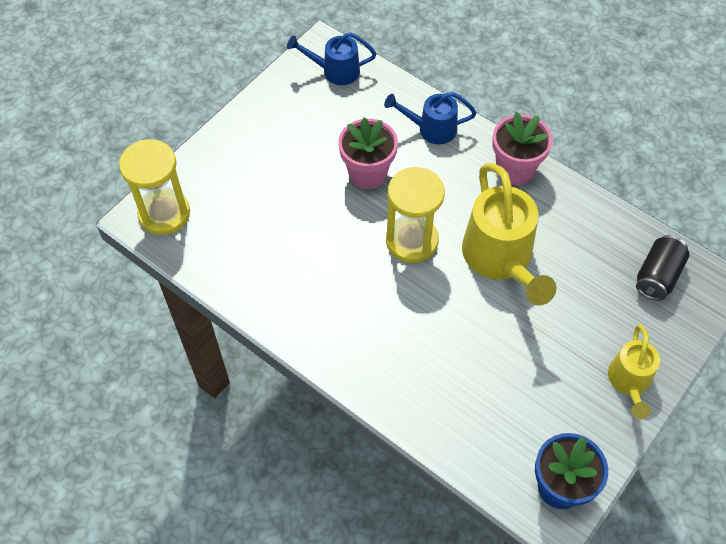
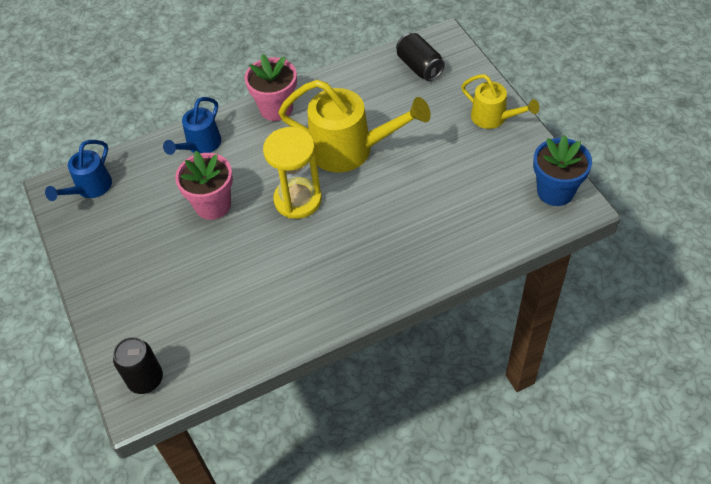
camera: 60 degrees left, 5 degrees down
yellow hourglass [119,139,190,235] -> black can [113,337,163,394]

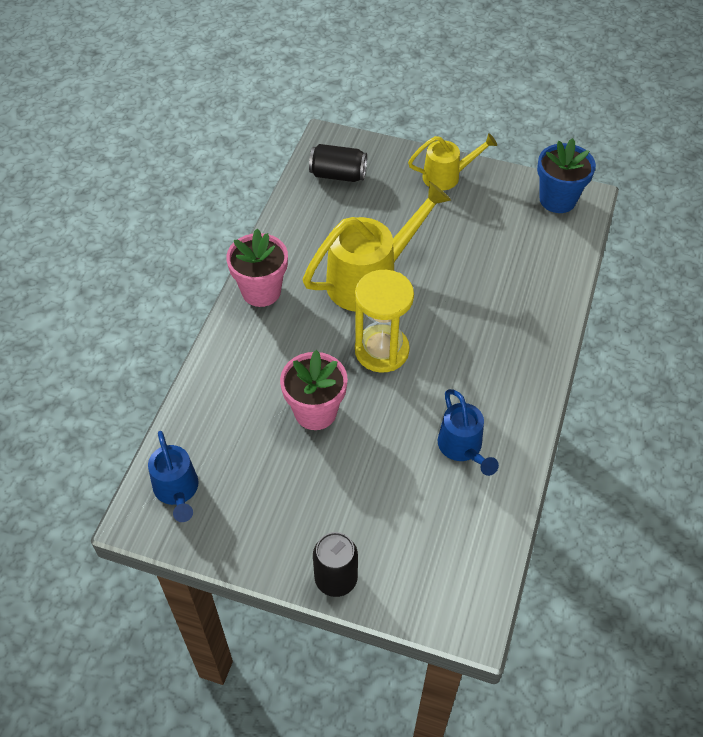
camera: 50 degrees left, 0 degrees up
black can [113,337,163,394] -> black can moved to [313,532,358,597]
blue watering can [163,97,221,155] -> blue watering can moved to [438,389,499,476]

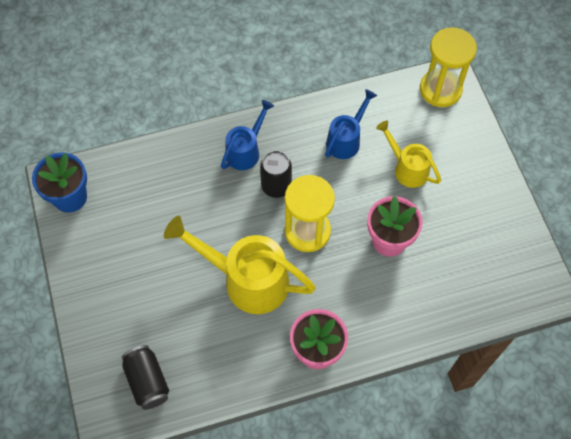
camera: 125 degrees left, 10 degrees up
blue watering can [148,431,199,522] -> blue watering can moved to [221,100,274,170]
black can [313,532,358,597] -> black can moved to [260,151,292,198]
yellow watering can [408,133,497,190] -> yellow watering can moved to [376,121,441,188]
none -> yellow hourglass [420,27,477,107]

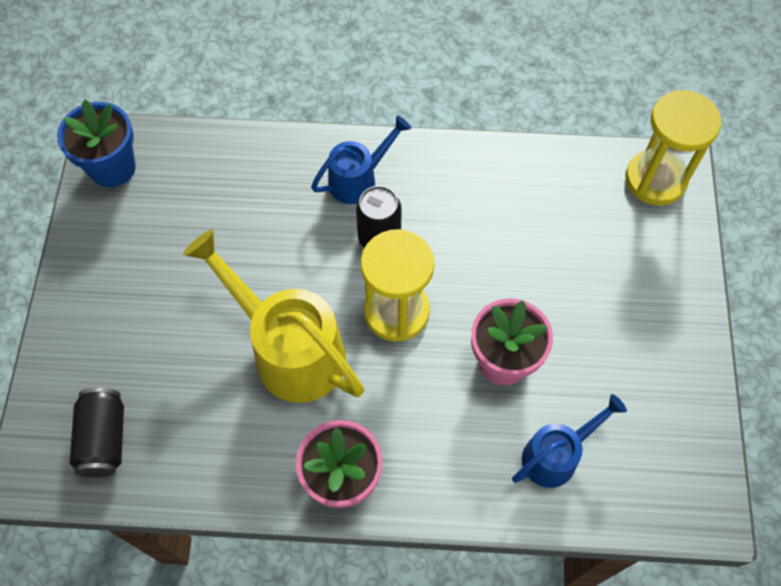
camera: 20 degrees right, 0 degrees up
blue watering can [325,89,377,159] -> blue watering can moved to [512,394,627,488]
yellow watering can [376,121,441,188] -> none

